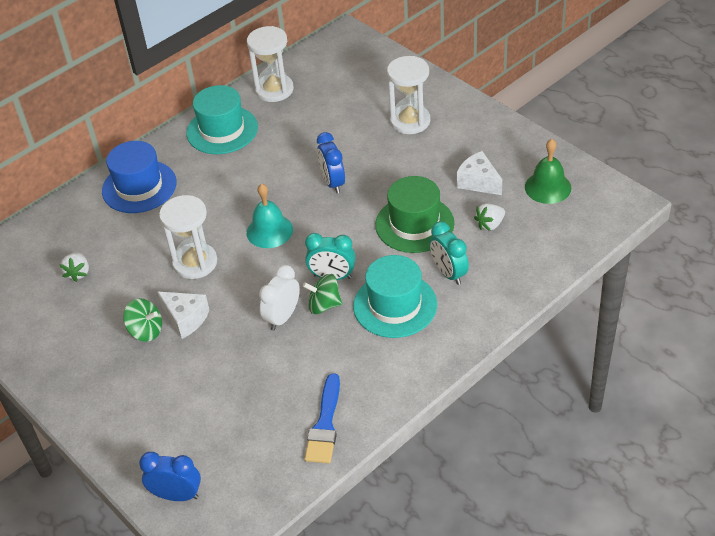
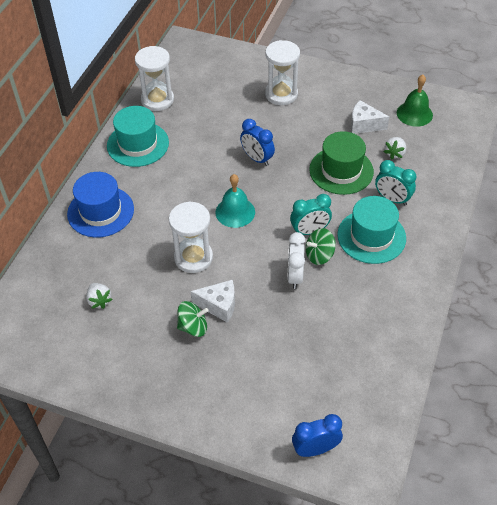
camera: 30 degrees left, 5 degrees up
blue brush [304,373,340,463] -> none

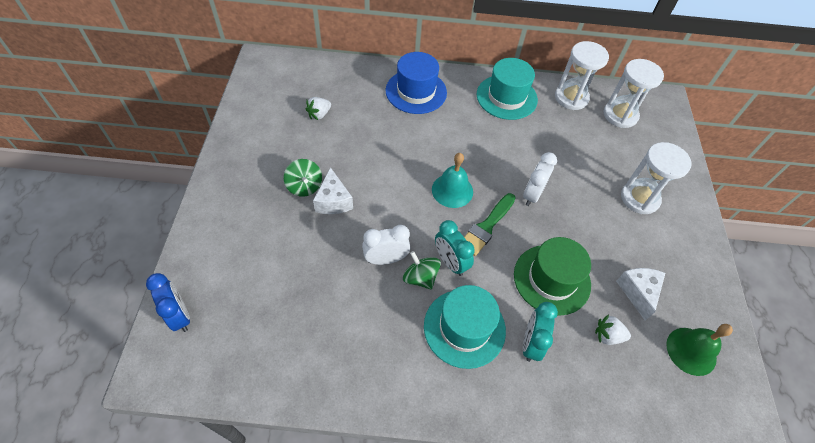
camera: 70 degrees right, 5 degrees up
white hourglass [169,201,213,273] -> white hourglass moved to [603,59,664,128]
blue clock [240,119,275,166] -> white clock [523,152,557,206]
none -> green brush [464,193,516,256]

